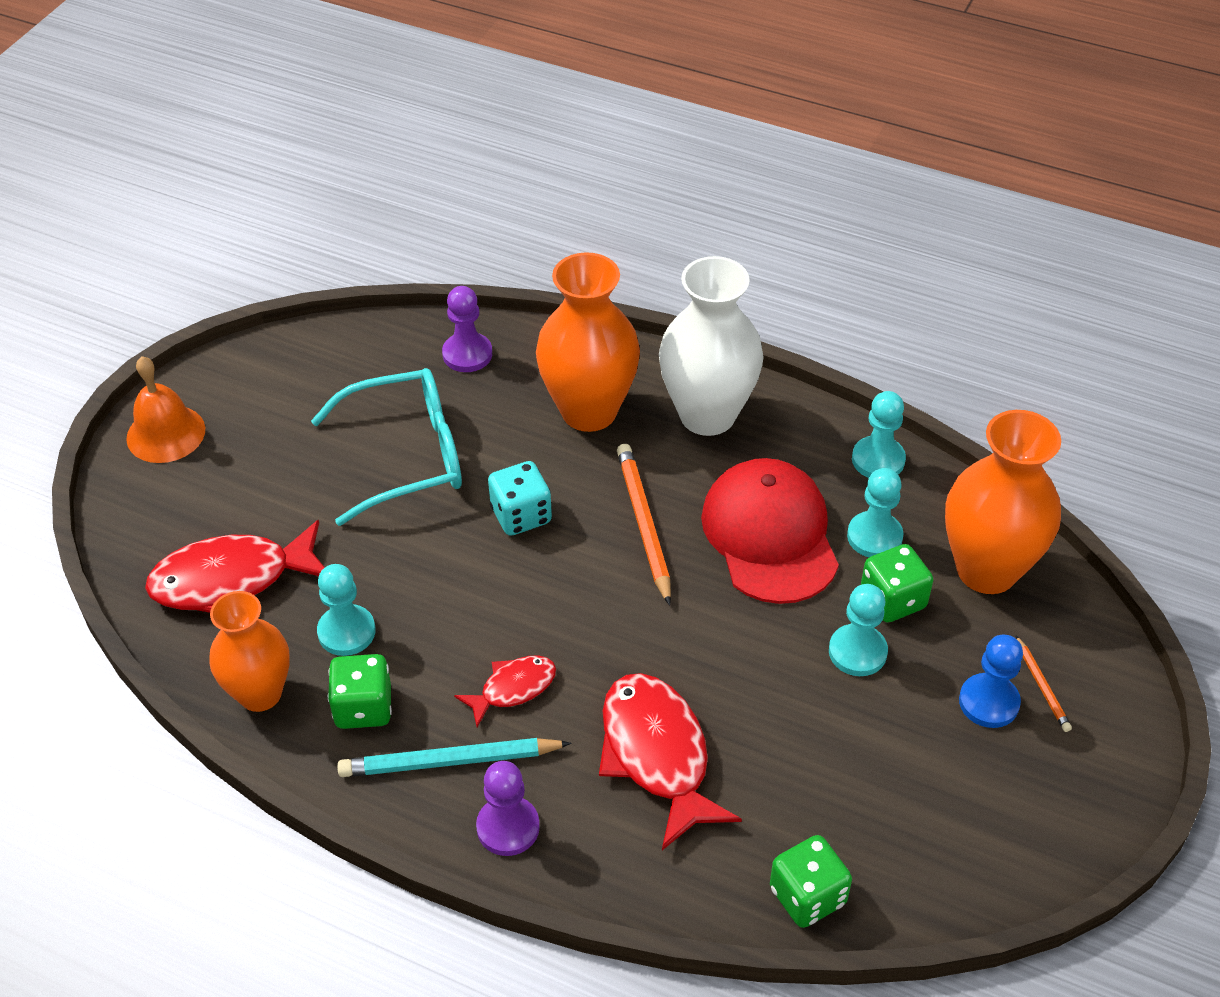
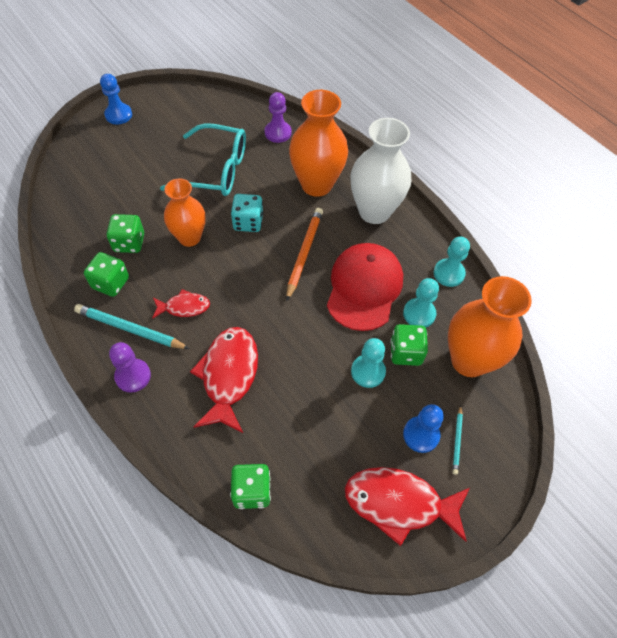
camera: 25 degrees right, 10 degrees up
orange bell [126,356,205,463] -> blue pawn [100,74,132,125]
red fish [145,520,325,613] -> red fish moved to [345,467,470,546]
orange vase [210,591,290,712] -> orange vase moved to [164,179,206,247]
turquoise pawn [317,564,376,656] -> green dice [106,214,144,253]
orange pencil [1016,636,1072,732] -> turquoise pencil [453,405,463,475]

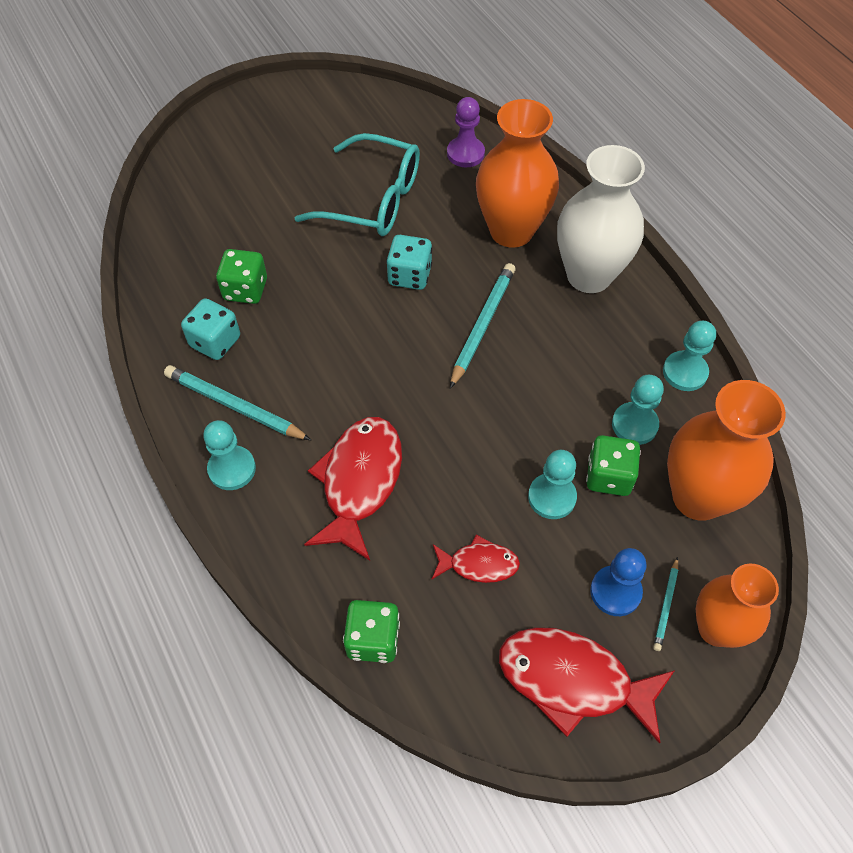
camera: 10 degrees right, 0 degrees up
green dice [84,252,129,297] -> turquoise dice [181,298,240,360]
blue pawn [100,74,132,125] -> none
purple pawn [109,342,151,393] -> turquoise pawn [203,420,256,490]
red fish [152,289,210,319] -> red fish moved to [432,535,520,583]
orange vase [164,179,206,247] -> orange vase moved to [696,563,779,648]
orange pencil [286,208,323,301] -> turquoise pencil [450,263,516,389]
red cap [327,243,403,331] -> none

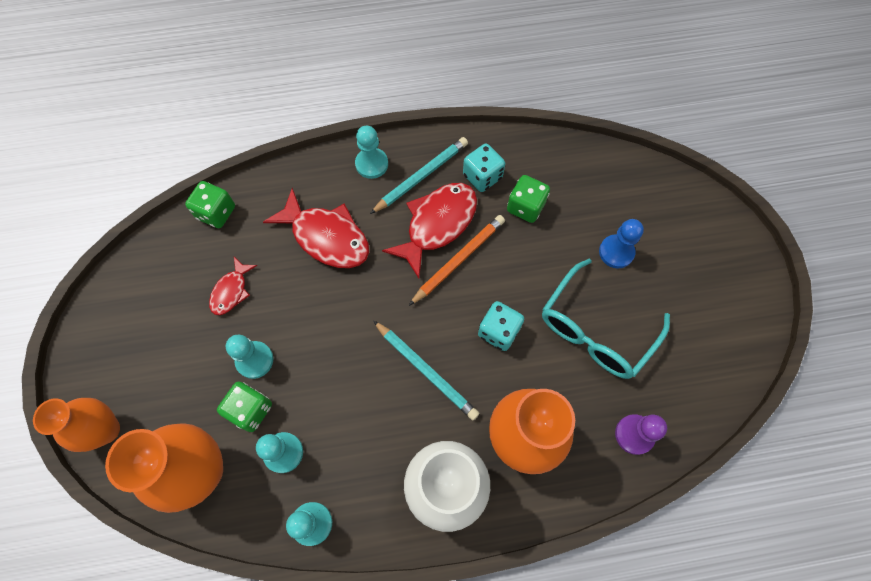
camera: 110 degrees right, 10 degrees up
red fish [499,627,675,744] -> red fish moved to [382,183,477,278]
blue pawn [590,548,647,616] -> blue pawn moved to [599,219,644,268]
turquoise pencil [653,557,678,651] -> none
none -> orange pencil [409,215,505,306]

